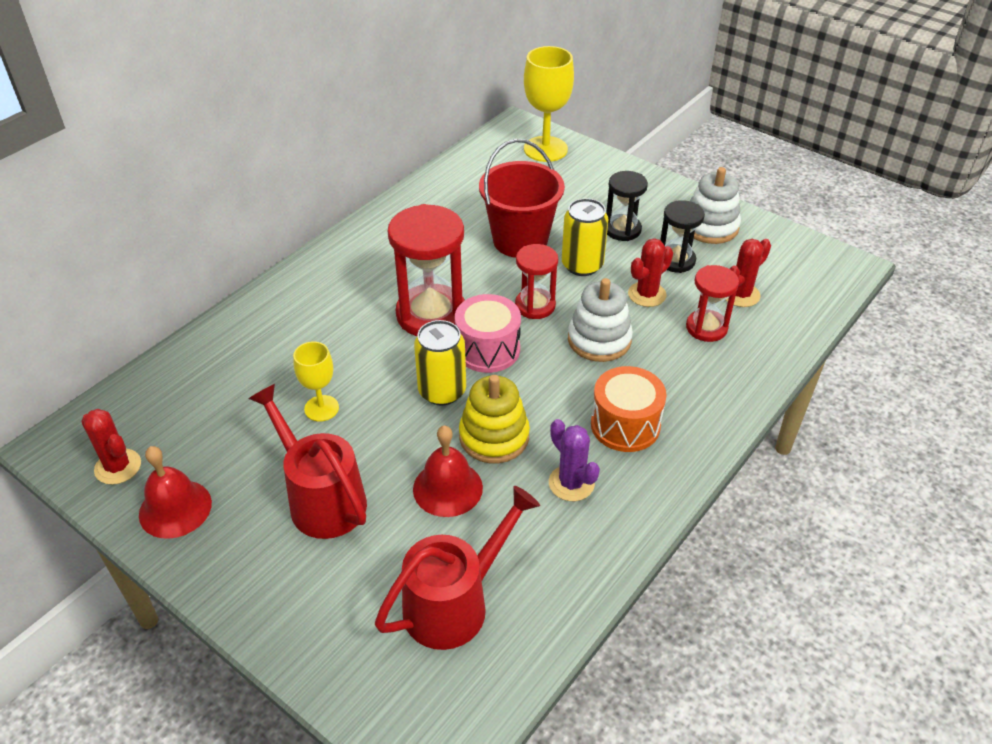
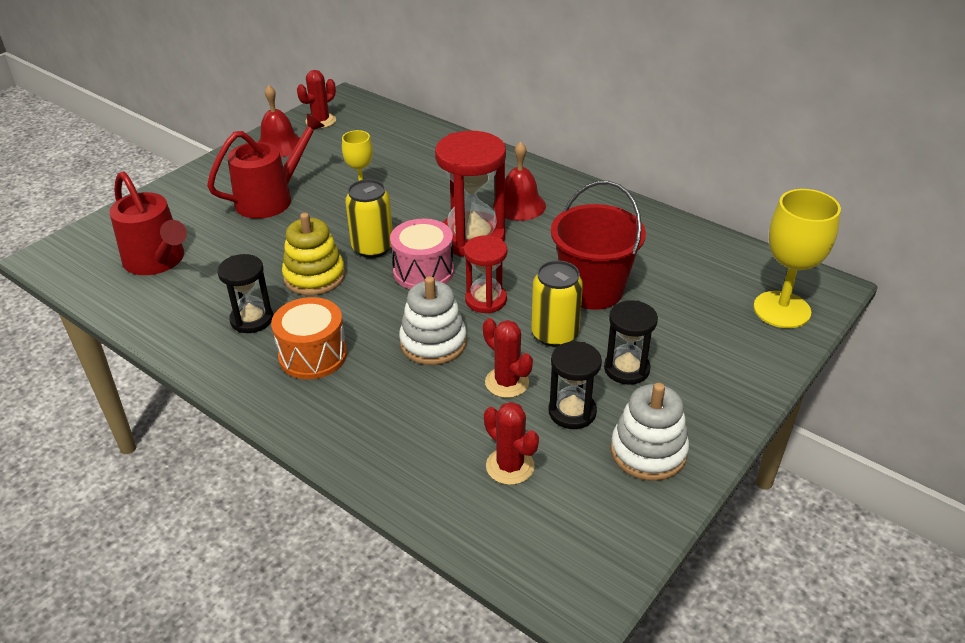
camera: 90 degrees right, 5 degrees down
red bell [413,426,483,517] -> red bell moved to [493,142,546,221]
purple cactus [549,419,600,501] -> black hourglass [217,254,273,333]
red hourglass [686,265,739,342] -> none

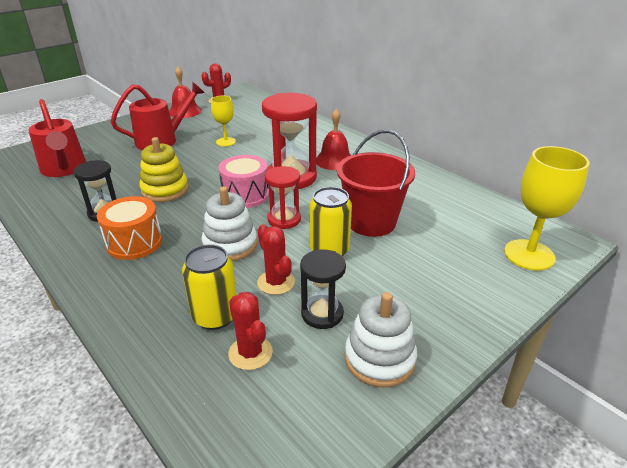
camera: 10 degrees right, 5 degrees down
yellow can [345,179,393,258] -> yellow can moved to [182,244,237,330]
black hourglass [604,300,658,385] -> none

